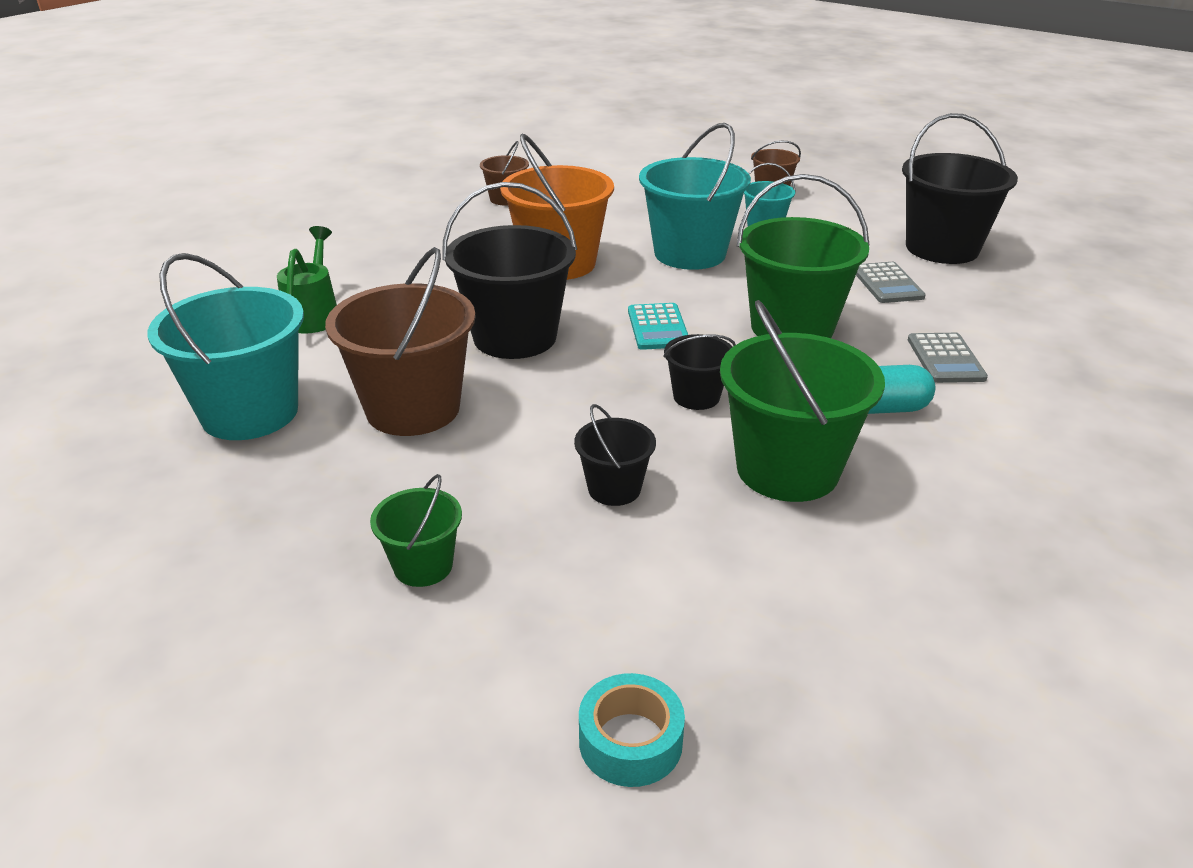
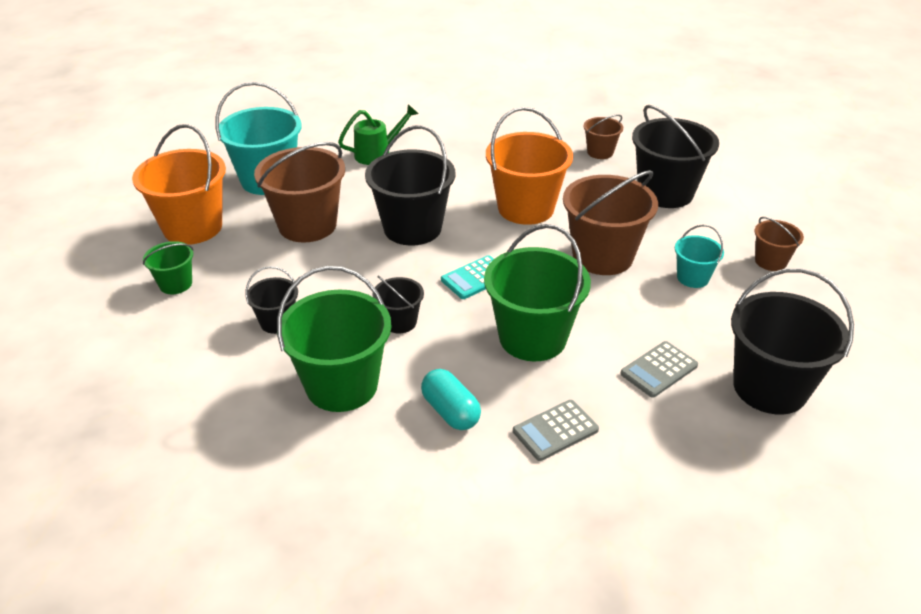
camera: 60 degrees right, 5 degrees up
turquoise tape [579,673,685,787] -> none
turquoise bucket [639,123,751,270] -> brown bucket [563,170,658,275]
none -> orange bucket [132,124,226,245]
none -> black bucket [632,105,719,208]

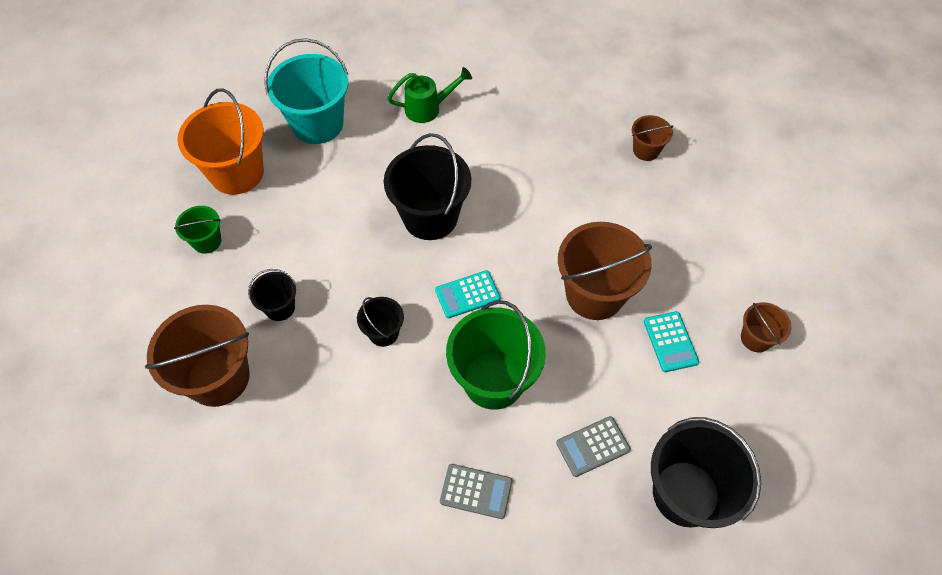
camera: 15 degrees right, 20 degrees up
brown bucket [254,142,345,242] -> brown bucket moved to [145,305,250,407]
green bucket [277,266,392,412] -> none
turquoise capsule [421,369,481,430] -> none
orange bucket [486,107,573,225] -> none
grey calculator [513,400,599,461] -> grey calculator turned 150 degrees counterclockwise [440,464,512,519]
black bucket [632,105,719,208] -> none
turquoise bucket [675,225,724,288] -> turquoise calculator [644,311,699,372]

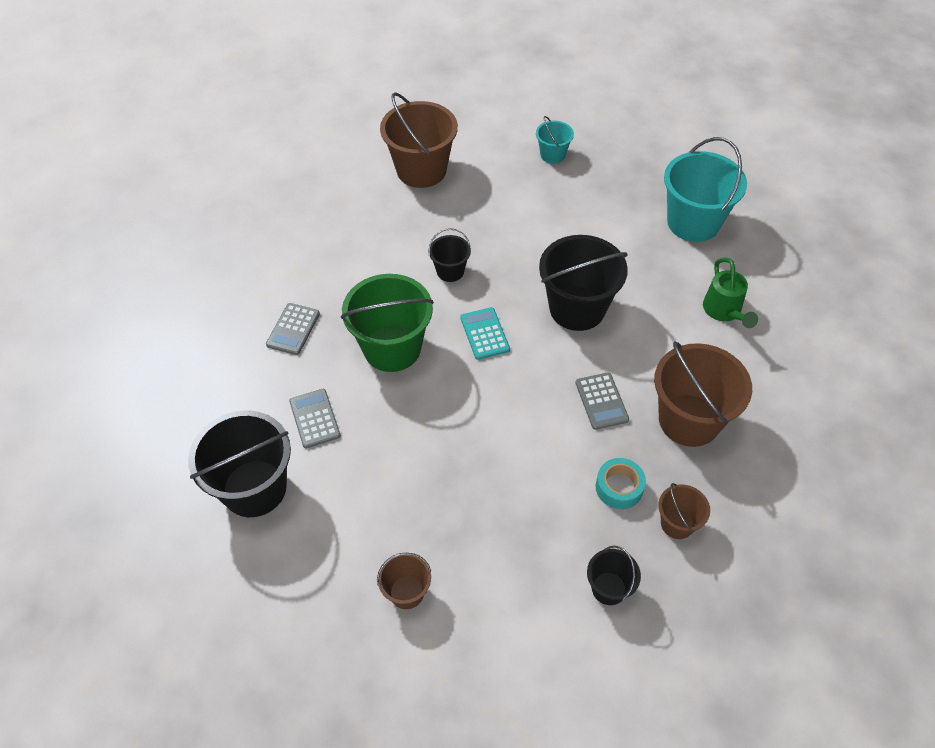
camera: 95 degrees right, 5 degrees down
green bucket [174,206,221,254] -> turquoise bucket [536,116,574,164]
orange bucket [177,88,264,195] -> none
black bucket [248,269,296,321] -> black bucket moved to [587,546,641,605]
brown bucket [558,222,652,320] -> brown bucket moved to [654,341,752,447]
turquoise calculator [644,311,699,372] -> none
none -> grey calculator [576,372,629,430]
none -> turquoise tape [596,458,646,509]

